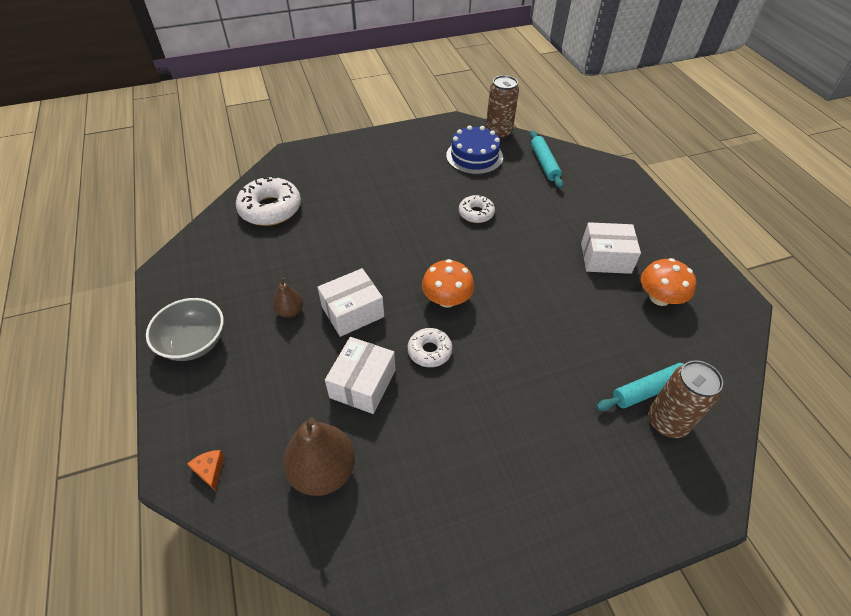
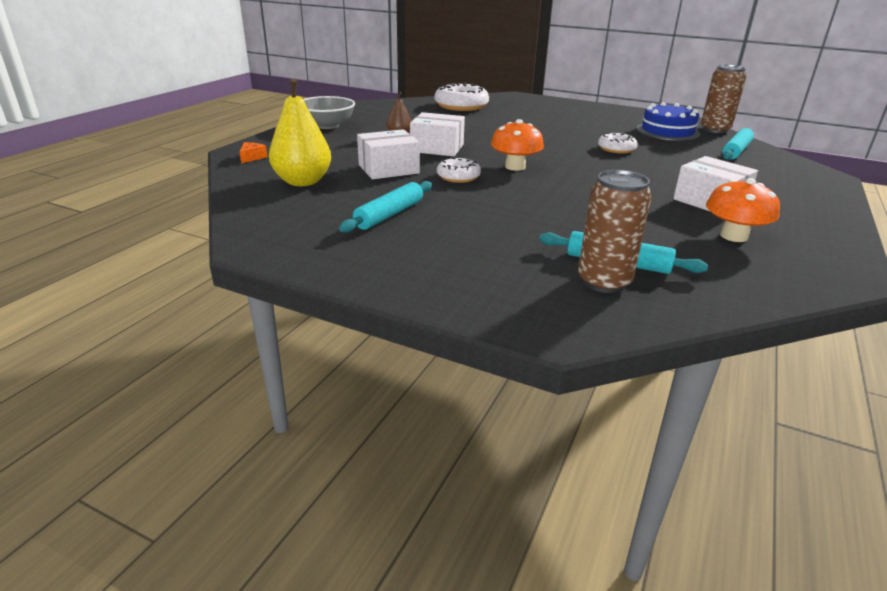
camera: 45 degrees right, 20 degrees down
brown pear [283,417,355,496] -> yellow pear [269,79,331,186]
none -> turquoise rolling pin [339,181,432,233]

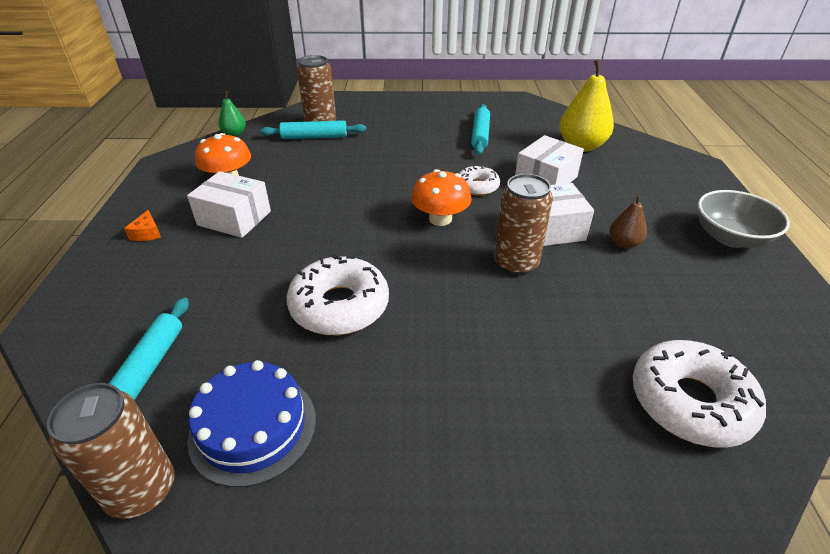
camera: 155 degrees right, 10 degrees up
orange cheese [240,142,268,163] -> orange cheese moved to [124,210,161,241]
white donut [598,133,638,154] -> white donut [287,254,389,335], size x1.74
none -> green pear [218,91,246,137]
none -> brown can [494,174,553,275]

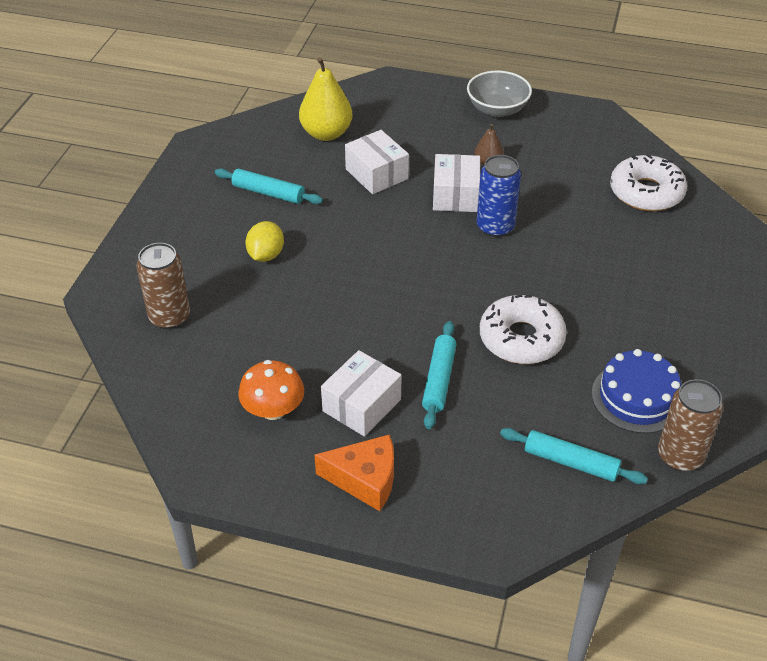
camera: 75 degrees left, 5 degrees up
orange cheese [124,210,161,241] -> orange cheese [314,434,394,511], size x2.04
green pear [218,91,246,137] -> none
turquoise rolling pin [260,120,366,139] -> turquoise rolling pin moved to [422,321,456,429]
orange mushroom [411,169,471,226] -> none
white donut [459,165,500,196] -> none
brown can [494,174,553,275] -> blue can [477,155,521,237]
none -> yellow lemon [246,221,284,262]

